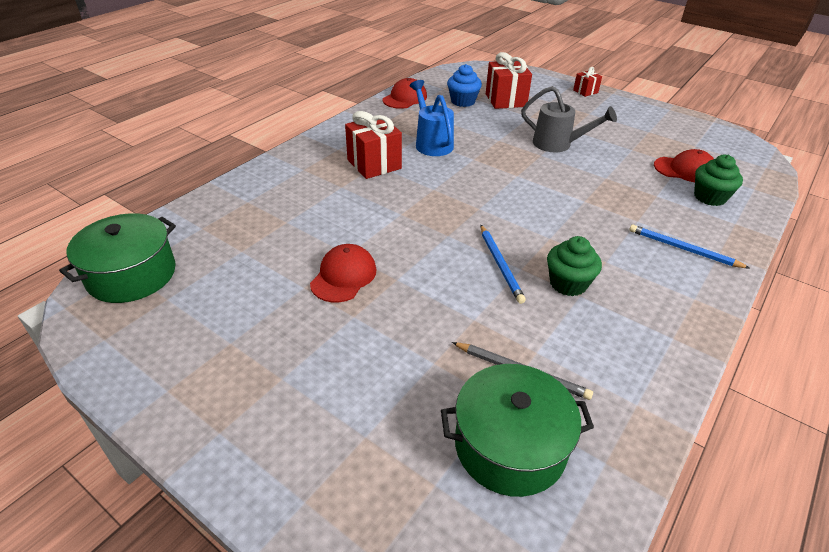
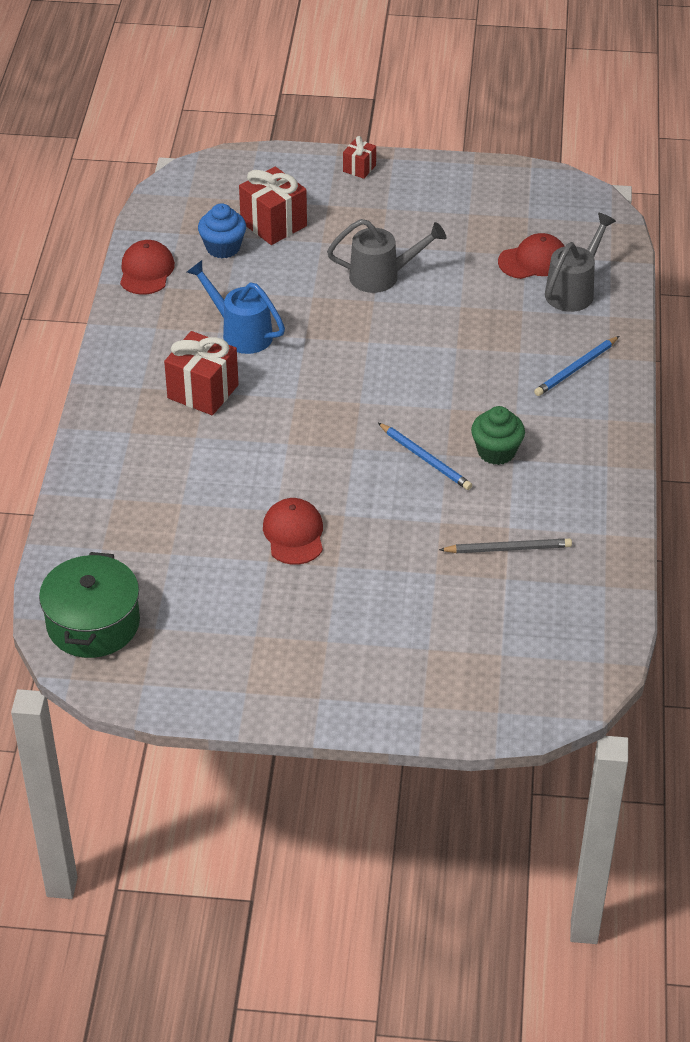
camera: 30 degrees left, 5 degrees up
green pot [441,364,594,497] -> none
blue pencil [629,225,750,269] -> blue pencil turned 45 degrees counterclockwise [534,336,619,396]
green cupcake [694,155,743,206] -> grey watering can [545,213,616,312]

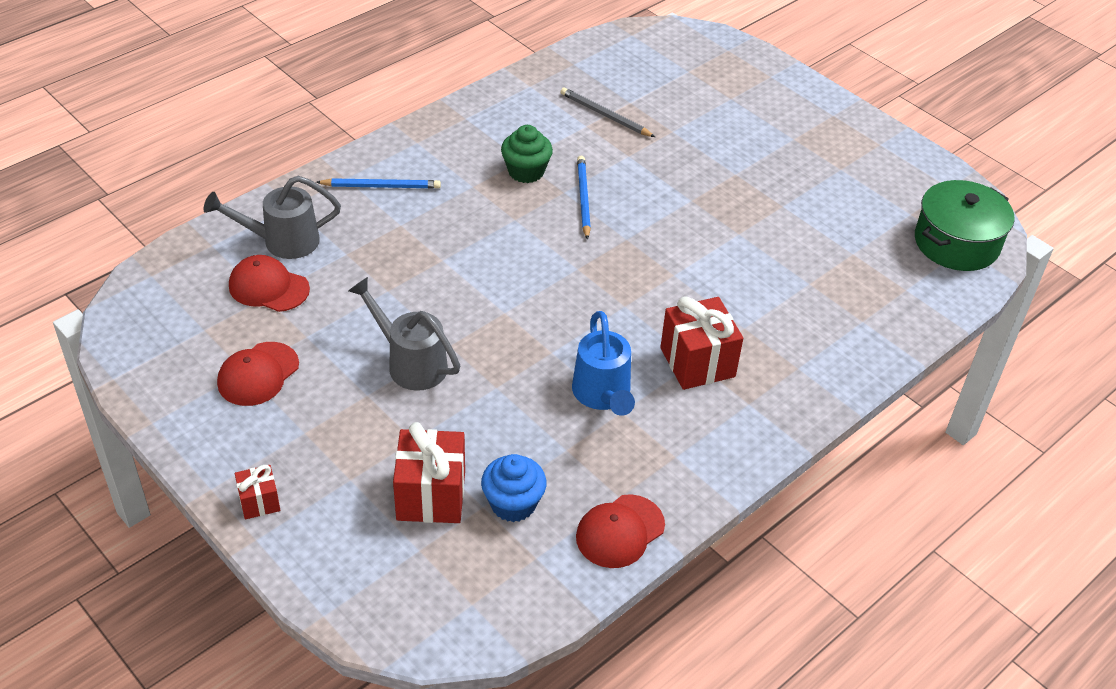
camera: 140 degrees left, 0 degrees up
red cap [263,498,323,565] -> red cap moved to [217,342,299,406]

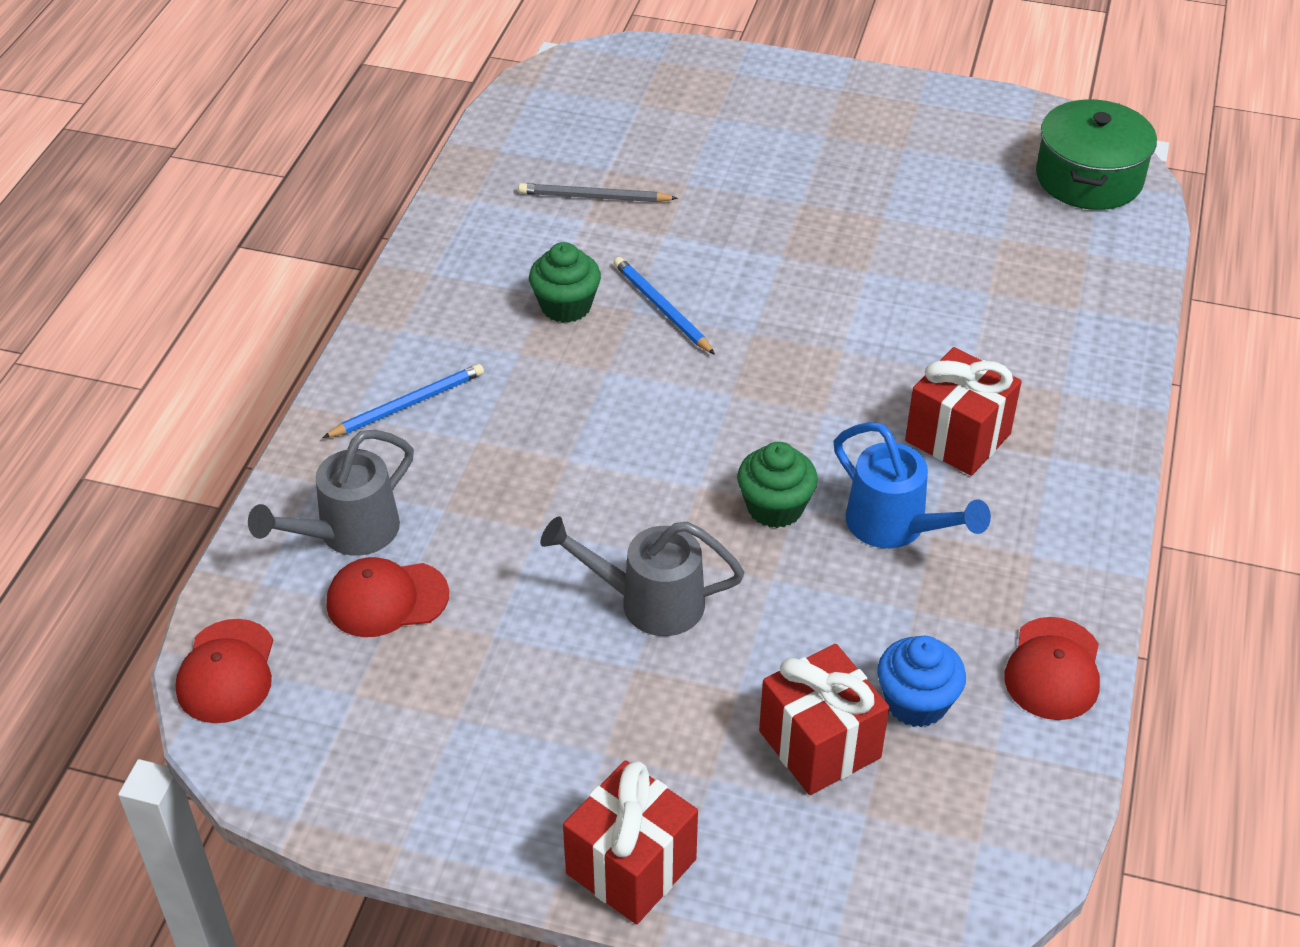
camera: 30 degrees left, 0 degrees up
red cap [217,342,299,406] -> red cap moved to [175,619,273,723]
red gift [235,465,280,519] -> red gift [563,760,698,924], size x1.87
none -> green cupcake [737,442,818,528]

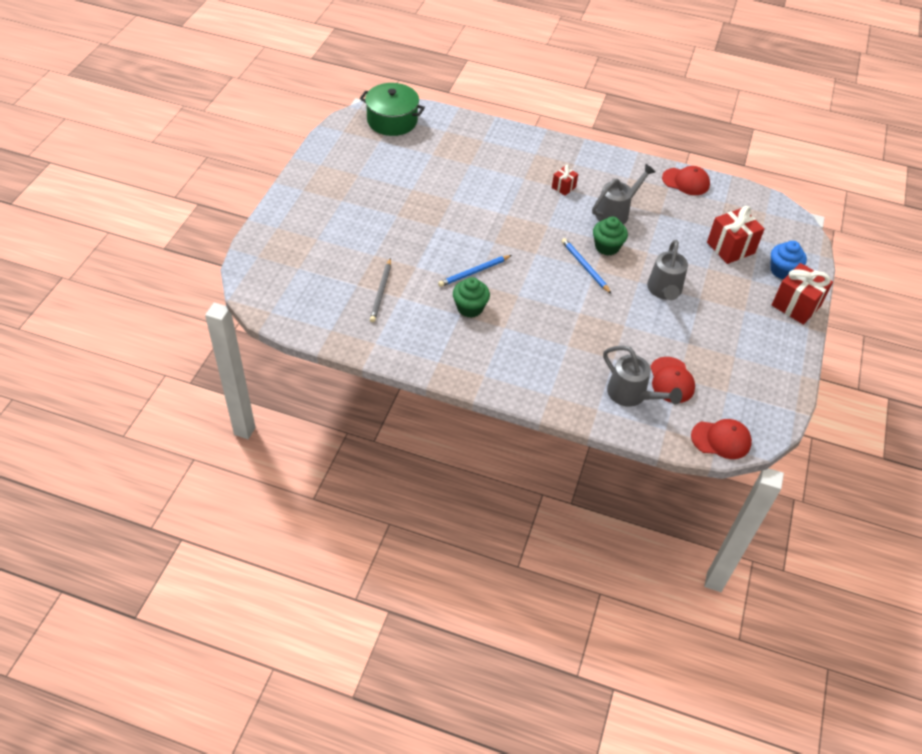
camera: 90 degrees left, 5 degrees up
blue pencil [322,364,484,438] -> blue pencil moved to [562,238,611,294]
blue watering can [833,422,991,548] -> grey watering can [592,163,656,225]
blue cupcake [877,636,966,727] -> blue cupcake moved to [770,241,807,279]
red gift [905,347,1022,476] -> red gift [552,165,578,196], size x0.54

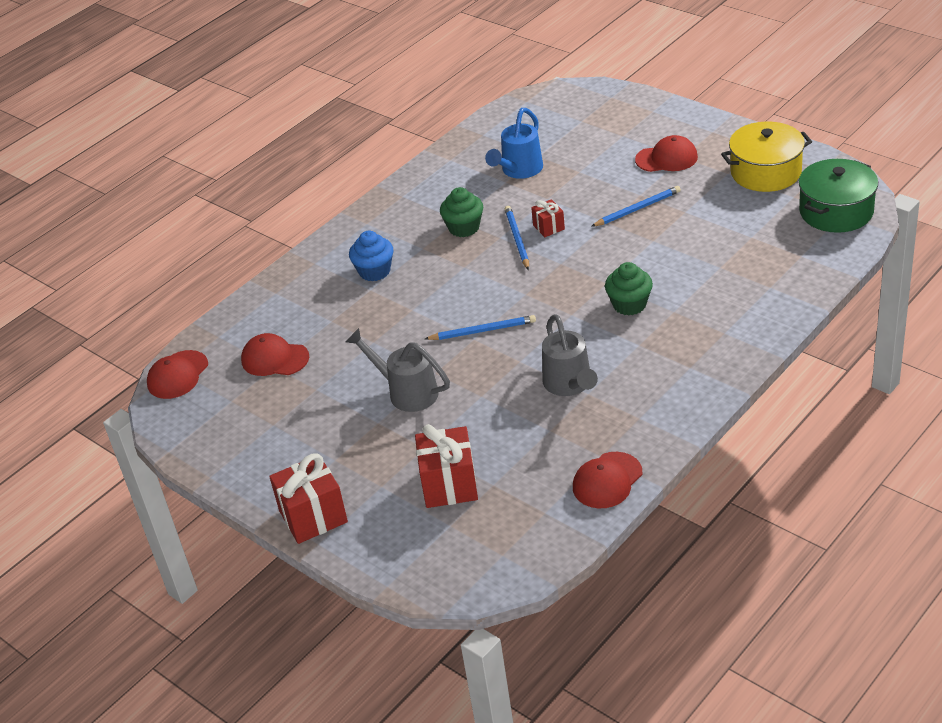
camera: 120 degrees right, 10 degrees down
grey pencil [370,258,391,322] -> blue watering can [485,108,543,179]
red gift [552,165,578,196] -> red gift moved to [531,199,565,237]
green cupcake [593,217,628,255] -> green cupcake moved to [605,262,653,316]
grey watering can [603,346,682,407] -> none
blue cupcake [770,241,807,279] -> blue cupcake moved to [349,231,393,281]
none -> blue pencil [591,186,681,227]
none -> red cap [635,135,698,172]
none -> yellow pot [721,121,812,192]

